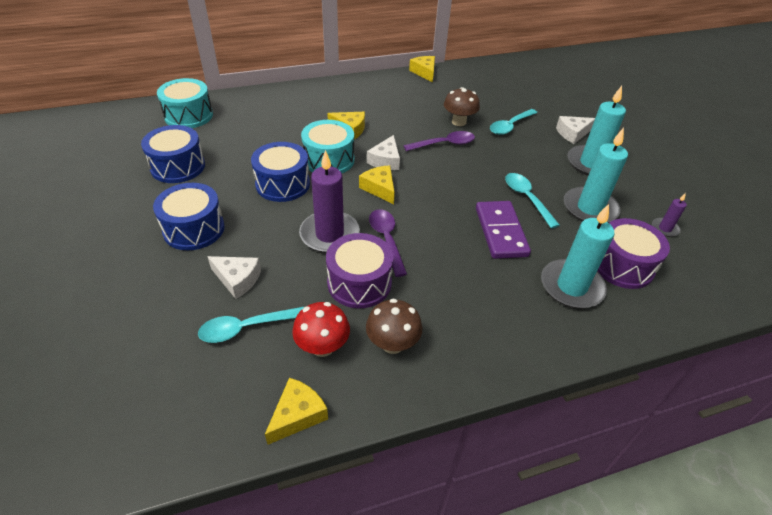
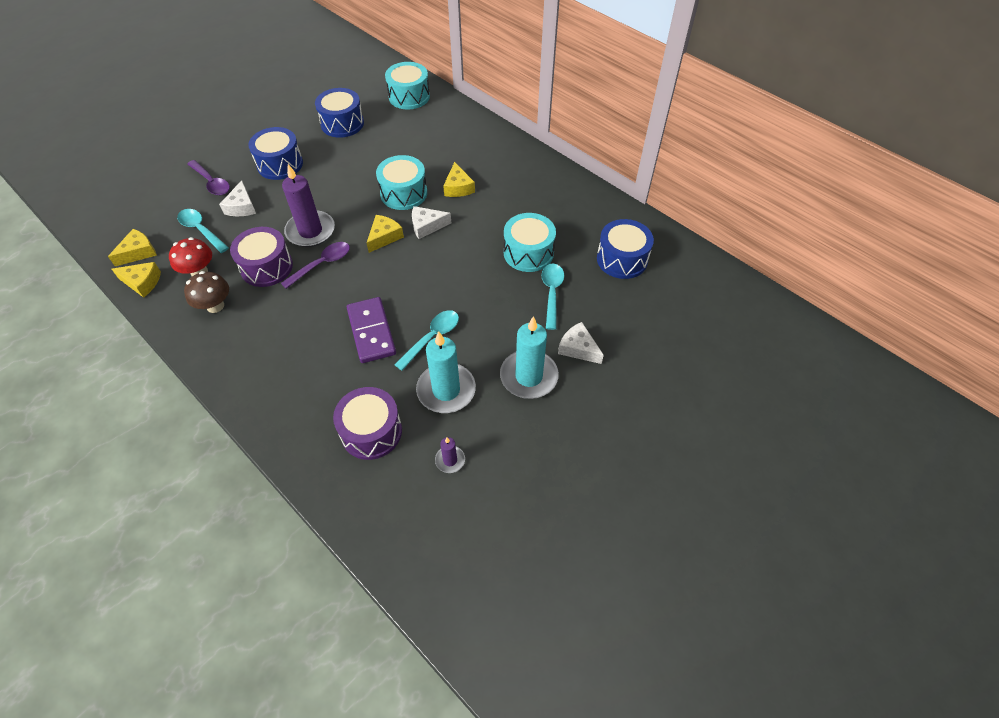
camera: 65 degrees right, 10 degrees up
blue drum [251,142,310,202] -> blue drum moved to [597,219,654,279]
purple spoon [403,131,475,151] -> purple spoon moved to [187,160,230,196]
yellow cheese [409,56,435,82] -> yellow cheese moved to [108,229,157,266]
brown mushroom [444,87,480,126] -> turquoise drum [504,213,556,272]
purple domino [476,201,531,259] -> purple domino turned 75 degrees counterclockwise [347,297,396,363]
turquoise spoon [490,109,537,135] -> turquoise spoon turned 75 degrees clockwise [542,264,564,330]
turquoise candle [541,204,615,309] -> none

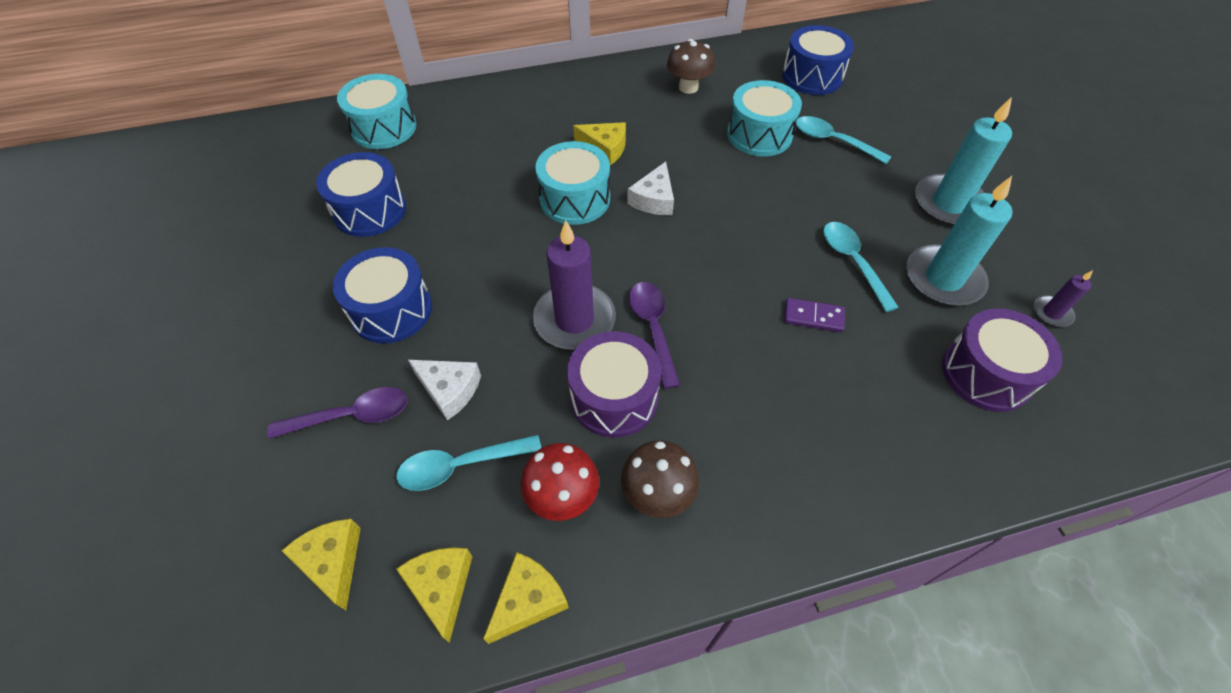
camera: 60 degrees left, 0 degrees up
purple domino [347,297,396,363] -> purple domino [784,298,845,332], size x0.55
yellow cheese [367,215,404,253] -> yellow cheese moved to [282,519,361,610]
white cheese [558,322,604,364] -> none
none -> brown mushroom [667,39,715,94]

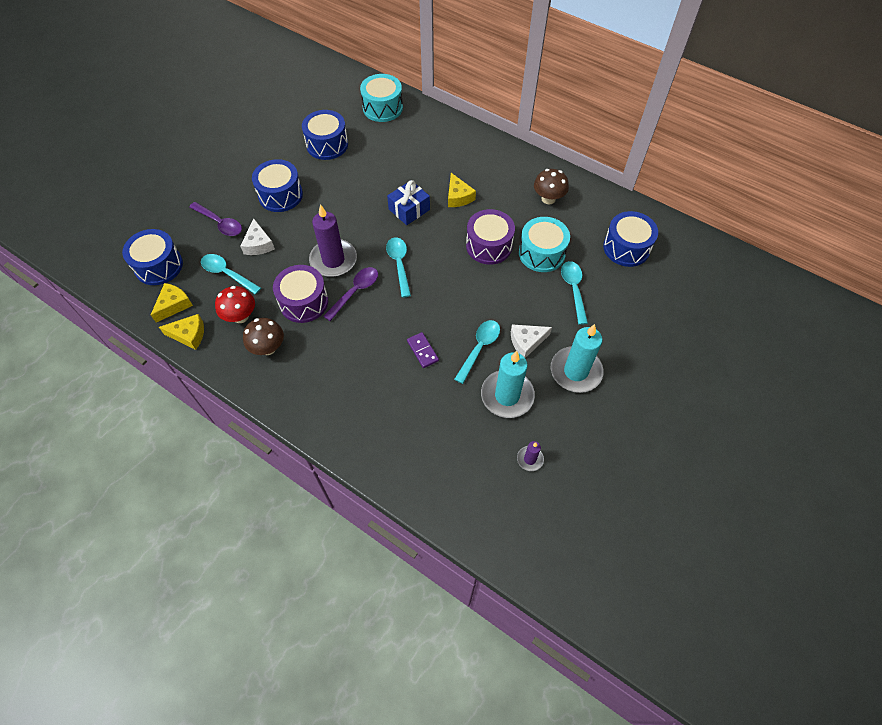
camera: 50 degrees right, 5 degrees up
yellow cheese [282,519,361,610] -> blue drum [122,229,183,285]
turquoise drum [535,141,610,225] -> blue gift [387,180,430,225]
white cheese [627,162,674,215] -> white cheese moved to [511,324,552,358]
purple drum [942,308,1062,412] -> purple drum moved to [466,209,515,264]
none -> turquoise spoon [386,237,411,297]

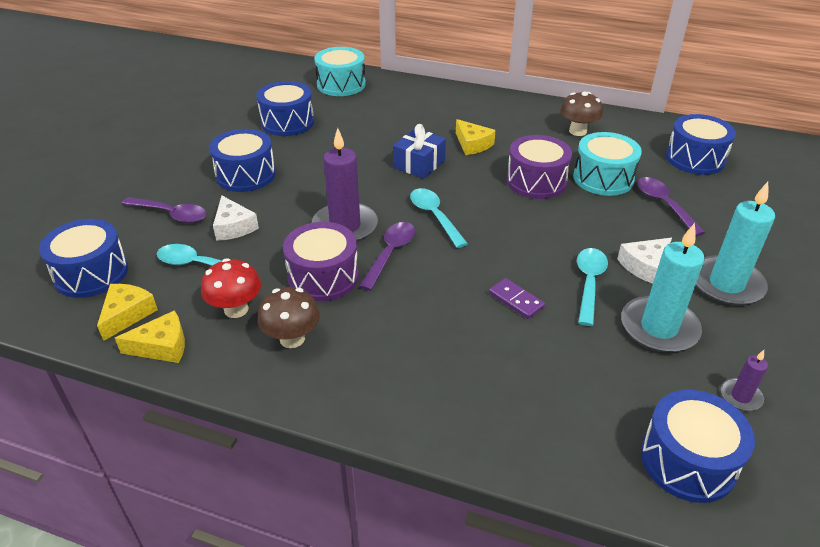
camera: 15 degrees left, 20 degrees down
turquoise spoon [561,261,588,325] -> purple spoon [637,177,706,236]
none -> blue drum [641,390,755,503]

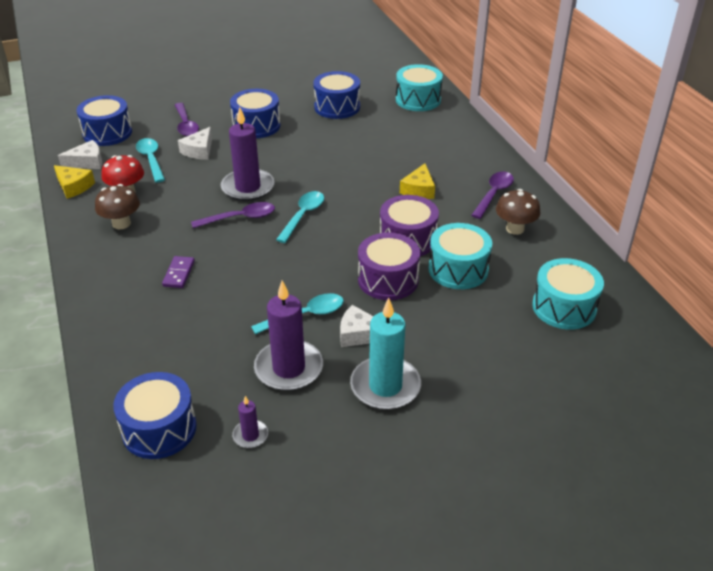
camera: 50 degrees right, 0 degrees up
yellow cheese [97,284,158,341] -> white cheese [58,140,102,169]
purple drum [283,222,359,301] -> purple drum moved to [358,232,420,300]
blue gift [393,124,446,179] -> none
purple domino [489,278,545,319] -> purple domino moved to [162,256,195,288]
turquoise candle [621,223,705,353] -> purple candle [254,281,323,391]
purple spoon [637,177,706,236] -> purple spoon moved to [471,172,514,219]
blue drum [666,114,736,175] -> turquoise drum [532,258,604,330]

